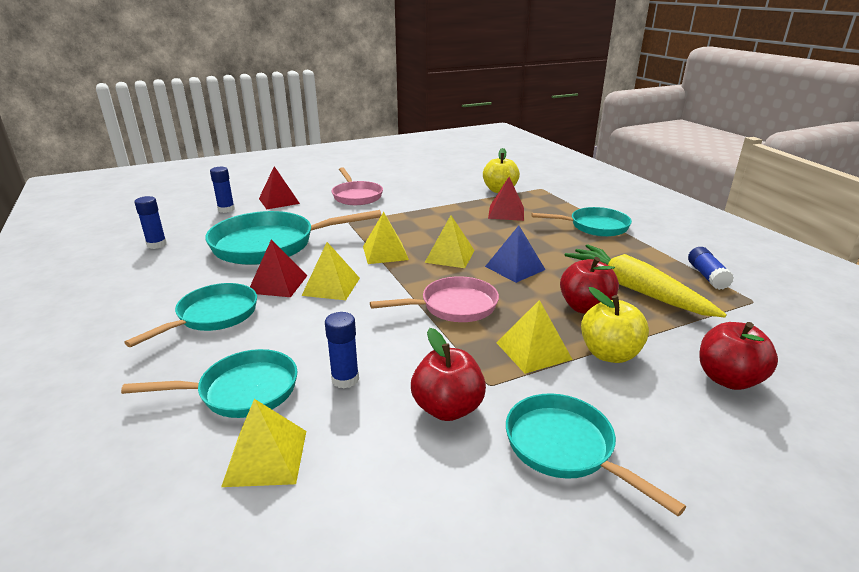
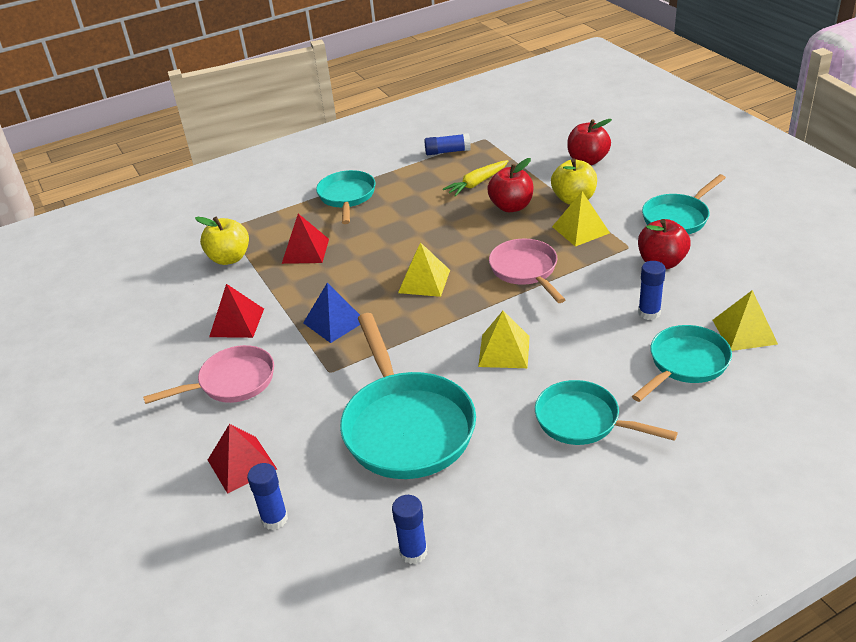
camera: 90 degrees left, 10 degrees up
turquoise pan [121,349,297,418] -> turquoise pan turned 60 degrees clockwise [632,325,732,402]
red pyramid [250,239,308,297] -> red pyramid moved to [209,284,264,338]
yellow pyramid [363,212,409,264] -> none
blue pyramid [485,225,546,283] -> blue pyramid moved to [303,283,360,343]
yellow carrot [565,244,727,317] -> yellow carrot [443,160,508,197], size x0.59

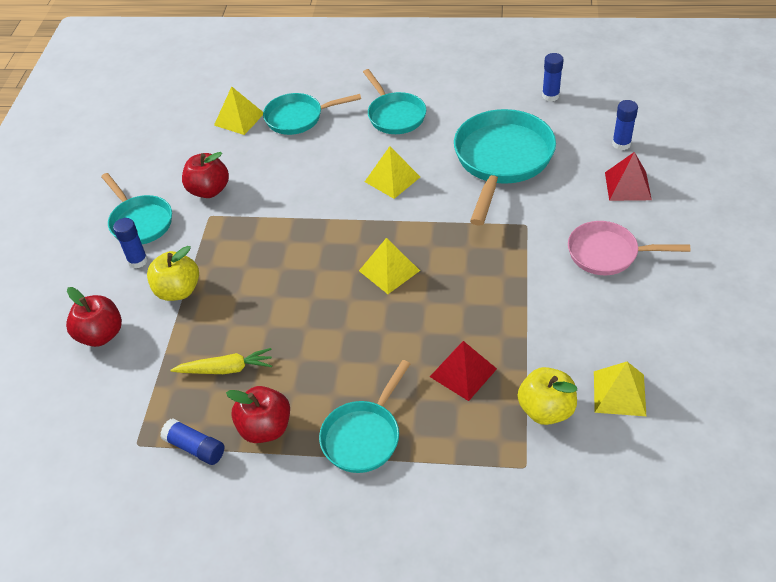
camera: 145 degrees left, 10 degrees up
red pyramid [209,284,264,338] -> none
blue pyramid [303,283,360,343] -> none
red apple [487,158,534,212] -> red apple moved to [226,386,290,443]
pink pan [489,239,566,303] -> none
yellow pyramid [552,192,610,247] -> yellow pyramid moved to [594,362,646,416]
blue glue stick [638,261,666,320] -> blue glue stick moved to [113,218,148,269]
turquoise pan [642,174,726,234] -> turquoise pan turned 60 degrees clockwise [101,173,172,244]

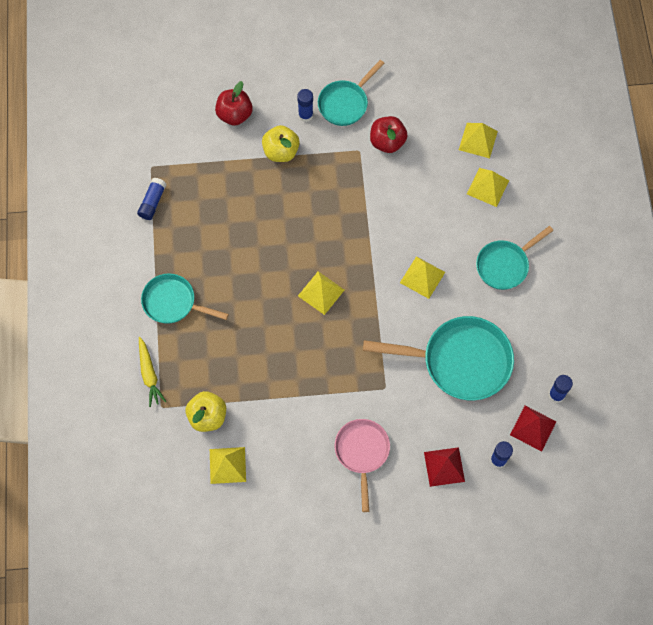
camera: 75 degrees right, 20 degrees up
yellow carrot [170,348,272,374] -> yellow carrot moved to [139,337,166,407]
red apple [226,386,290,443] -> none
turquoise pan [263,93,361,135] -> yellow pyramid [467,168,509,207]
red pyramid [430,341,497,401] -> red pyramid moved to [510,406,557,451]

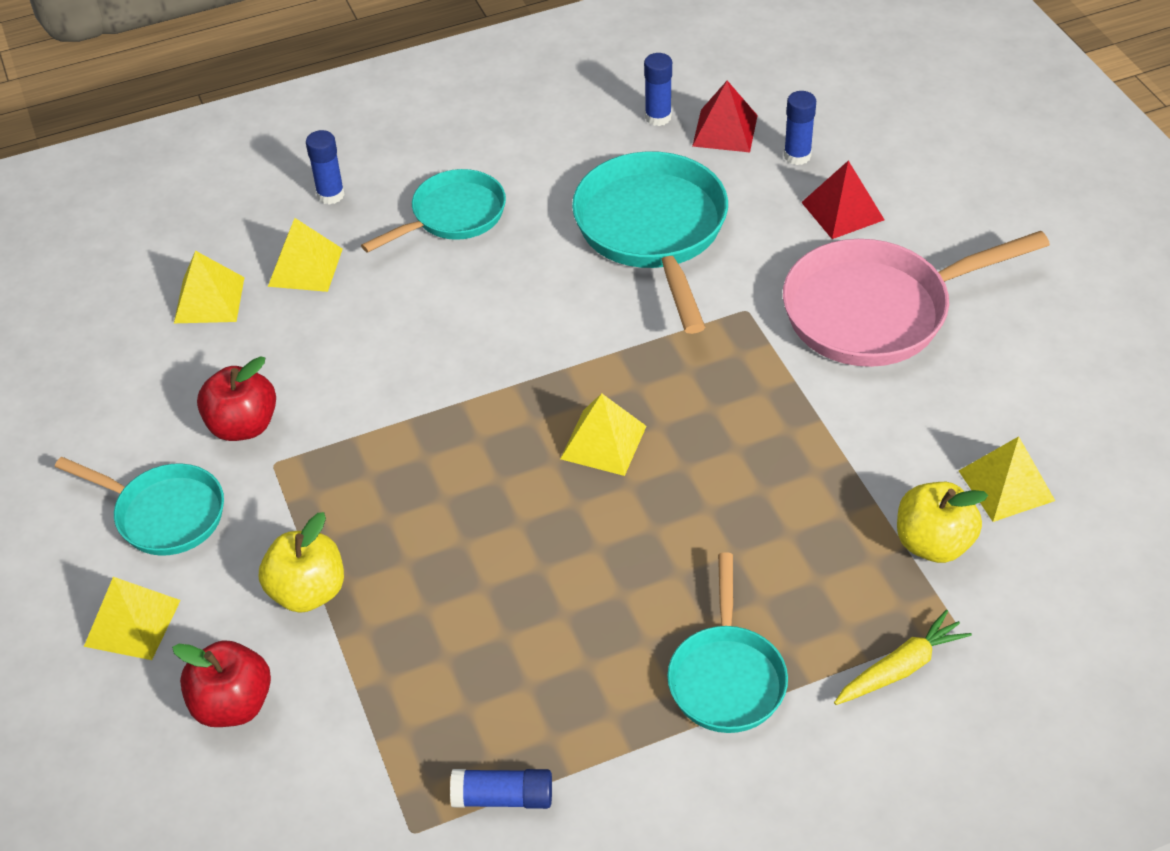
camera: 105 degrees left, 20 degrees down
blue glue stick [297,89,313,122] -> blue glue stick moved to [306,130,345,205]
pink pan [335,419,390,512] -> pink pan [783,231,1050,367], size x1.63
yellow pyramid [400,256,445,299] -> yellow pyramid moved to [84,577,181,660]
turquoise pan [476,226,553,290] -> turquoise pan turned 75 degrees counterclockwise [361,169,506,253]

